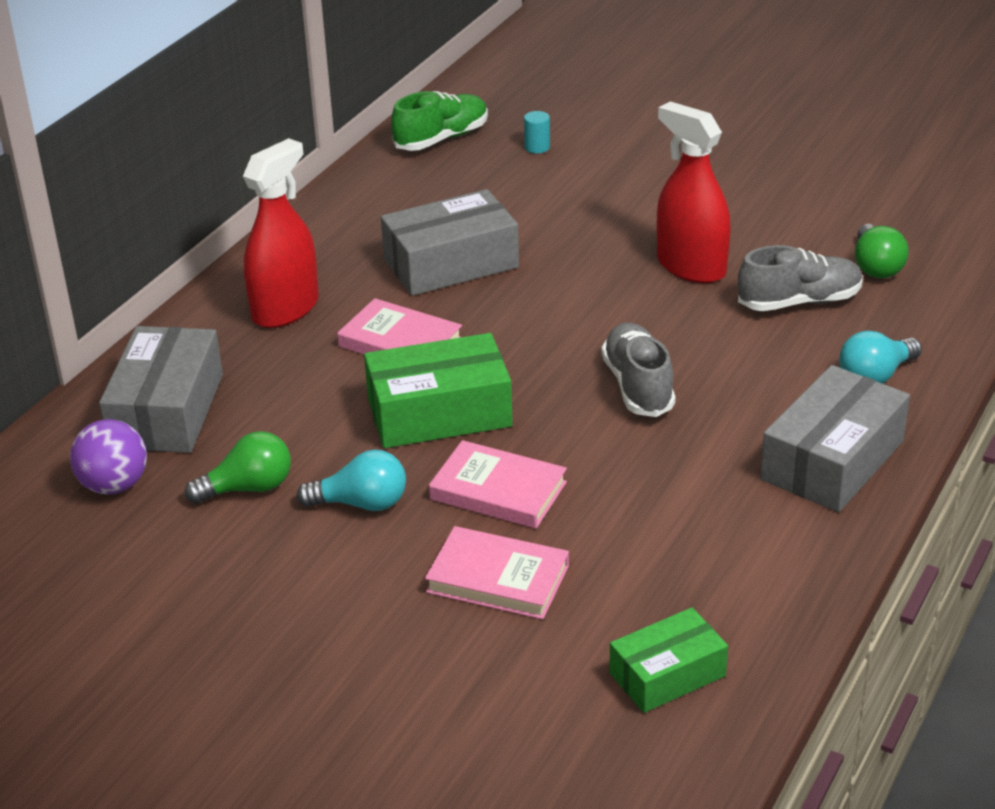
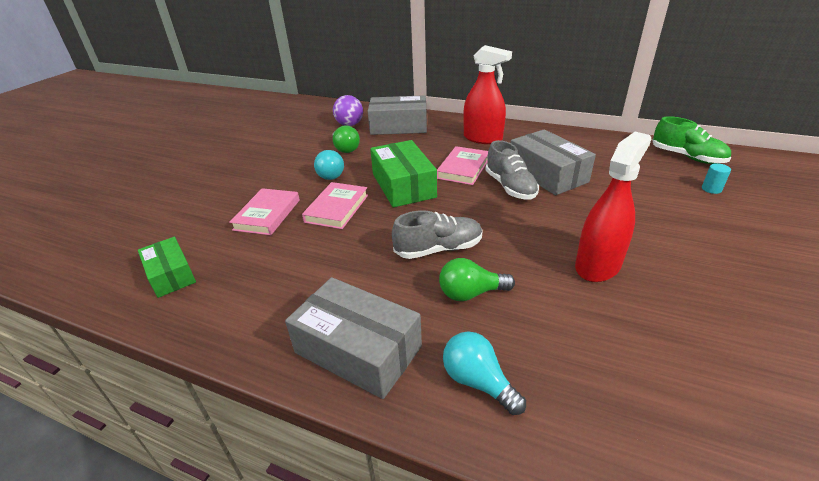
camera: 85 degrees right, 0 degrees up
grey shoe [738,245,863,311] -> grey shoe moved to [485,140,539,200]
green light bulb [855,224,909,278] -> green light bulb moved to [439,258,515,301]

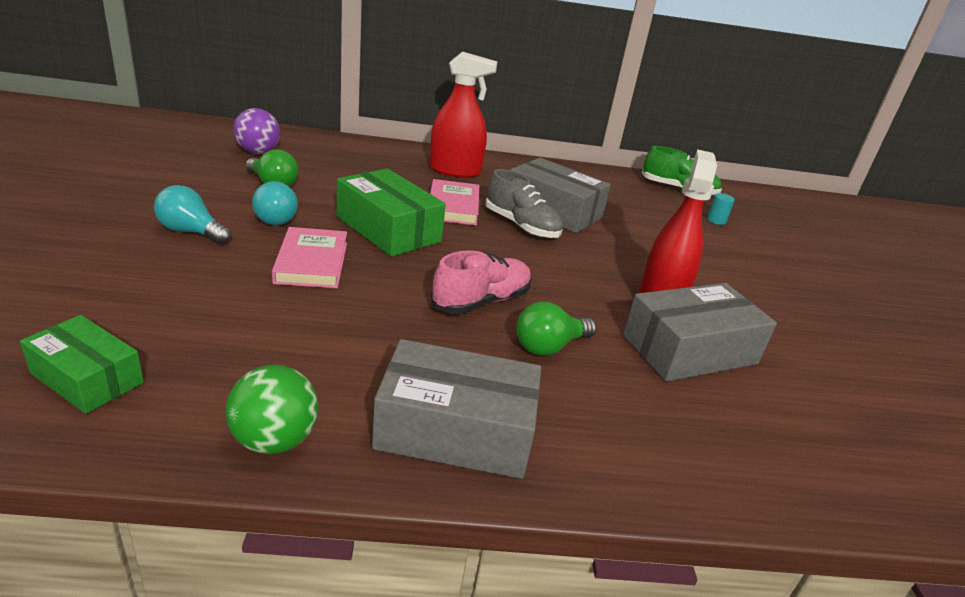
camera: 30 degrees left, 5 degrees down
pink book [229,188,300,235] -> none
grey box [368,95,427,135] -> grey box moved to [623,283,777,382]
grey shoe [392,210,483,259] -> pink shoe [431,250,532,314]
turquoise light bulb [443,332,526,415] -> turquoise light bulb moved to [154,185,231,244]
none -> green ball [225,365,318,454]

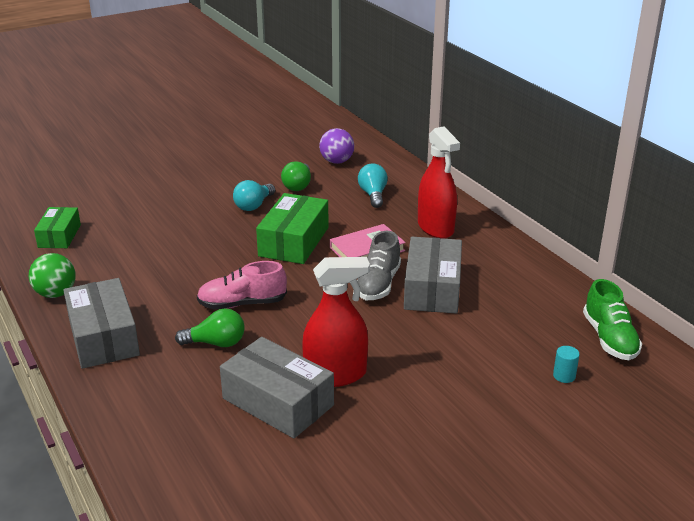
camera: 65 degrees right, 0 degrees up
turquoise light bulb [154,185,231,244] -> turquoise light bulb moved to [358,163,388,208]
pink book [272,227,347,288] -> none
pink shoe [431,250,532,314] -> pink shoe turned 150 degrees clockwise [197,261,287,309]
green light bulb [516,302,596,356] -> green light bulb turned 150 degrees clockwise [175,308,245,347]

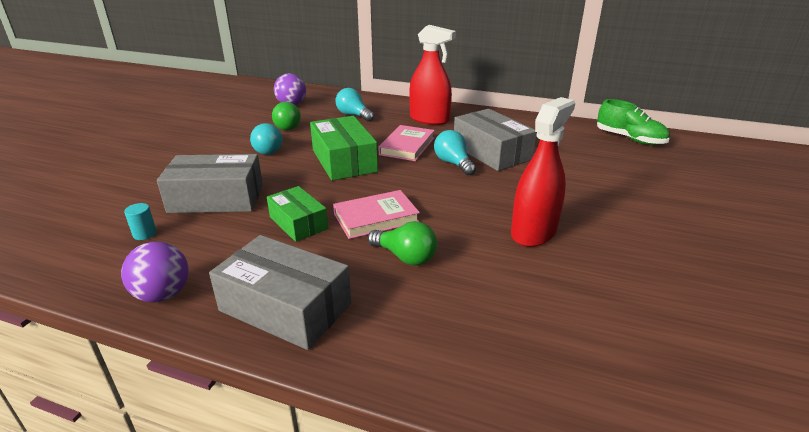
camera: 40 degrees left, 0 degrees up
green ball [29,253,76,298] -> purple ball [121,242,189,303]
green box [34,207,81,248] -> green box moved to [267,186,328,242]
green light bulb [175,308,245,347] -> green light bulb turned 75 degrees clockwise [368,221,437,266]
pink shoe [197,261,287,309] -> pink book [333,190,420,239]
grey box [220,337,334,438] -> grey box moved to [157,154,263,213]
grey shoe [357,231,401,300] -> turquoise light bulb [434,130,476,175]
turquoise cylinder [553,346,580,383] -> turquoise cylinder moved to [124,203,157,240]

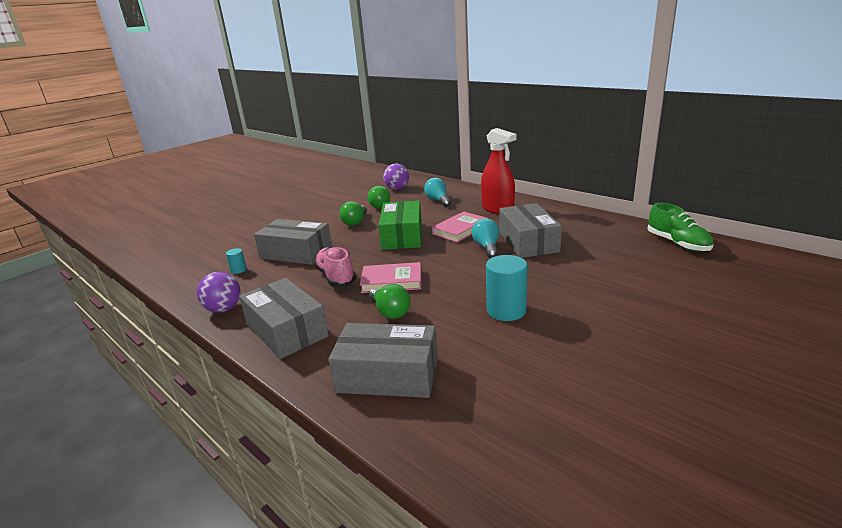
camera: 25 degrees right, 5 degrees down
turquoise light bulb [250,123,282,155] -> green light bulb [339,201,367,226]
green box [267,186,328,242] -> pink shoe [314,247,356,287]
red spray bottle [511,97,575,247] -> turquoise cylinder [486,255,528,321]
none -> grey box [328,323,438,398]

